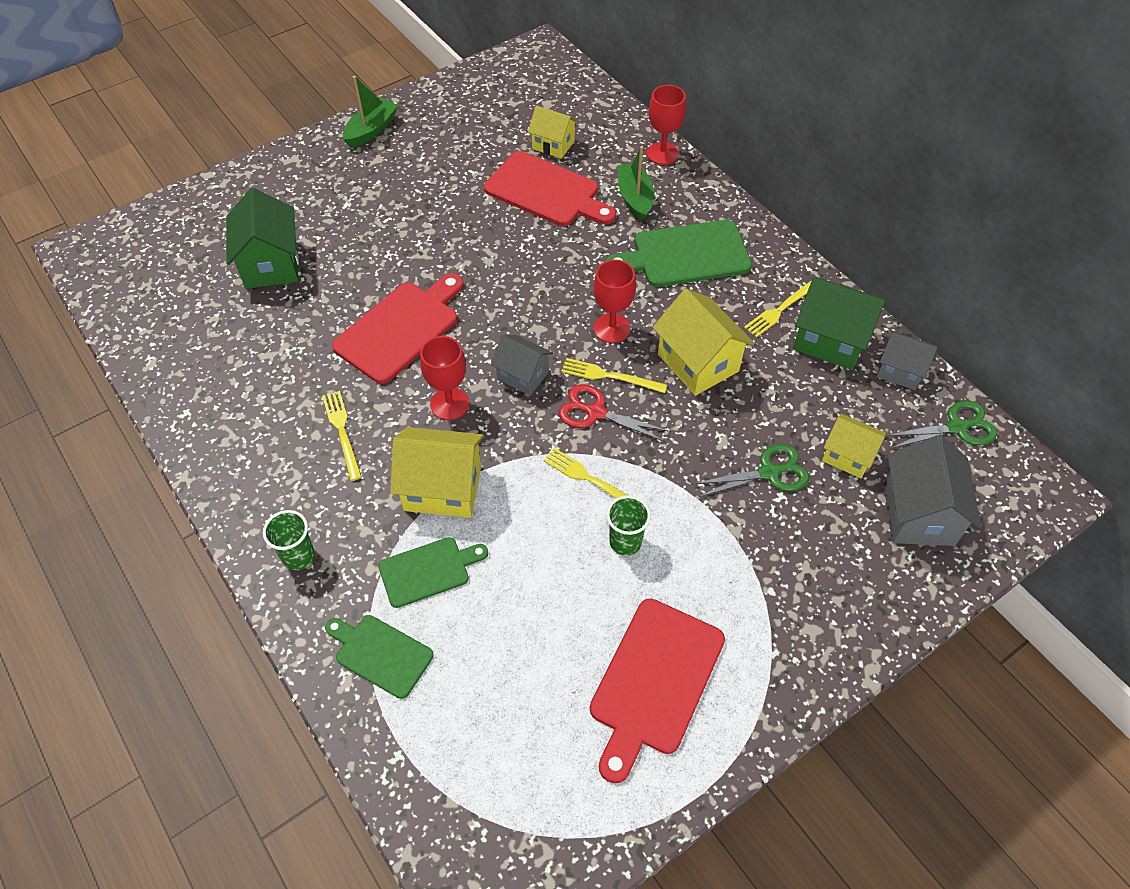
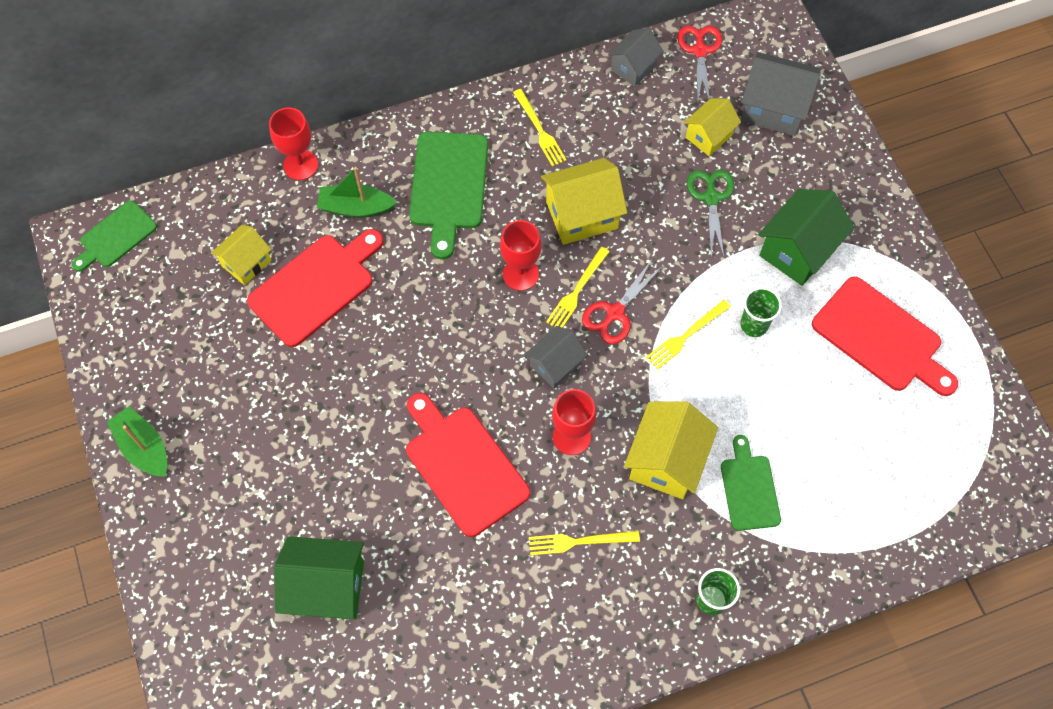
camera: 75 degrees left, 10 degrees up
green cutting board [325,615,434,699] -> green cutting board moved to [72,200,157,272]
green house [793,277,885,370] -> green house moved to [758,189,854,286]
green scissors [886,400,997,449] -> red scissors [677,26,722,103]

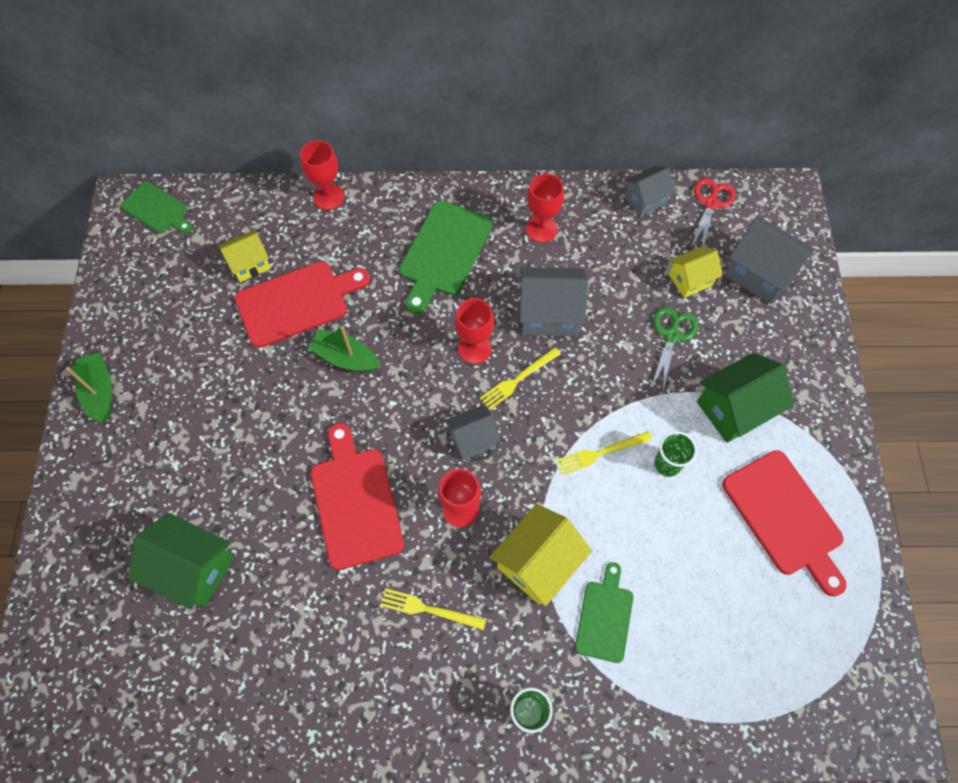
camera: 20 degrees right, 0 degrees up
green cutting board [72,200,157,272] -> green cutting board turned 120 degrees counterclockwise [121,181,192,233]
green boat [317,167,397,218] -> green boat moved to [308,326,380,372]
yellow fork [513,89,567,167] -> red goblet [526,174,564,243]
yellow house [541,158,627,245] -> grey house [520,267,588,336]
red scissors [582,260,663,344] -> none

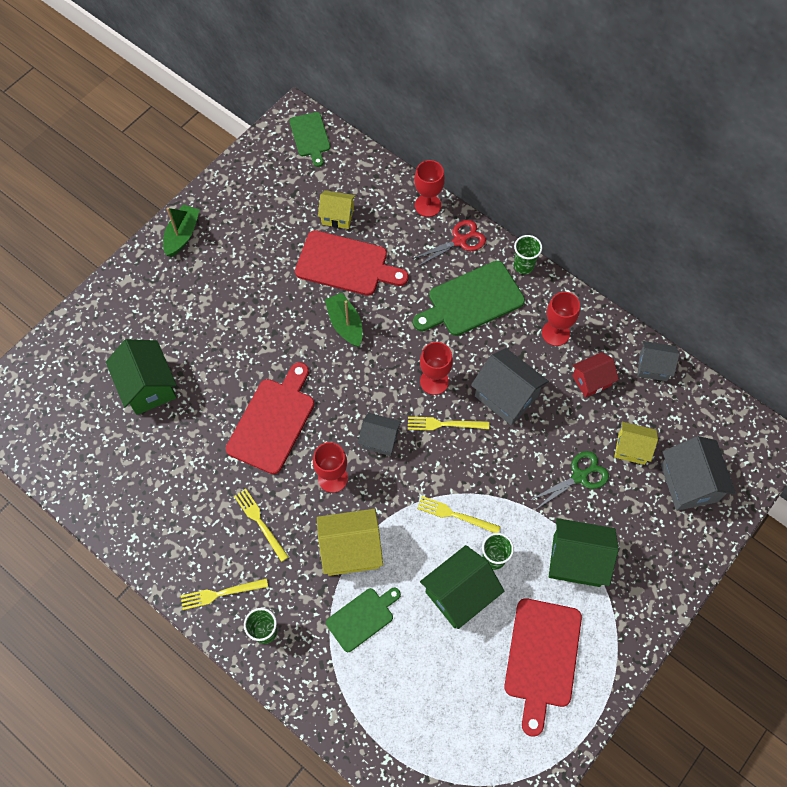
camera: 40 degrees right, 0 degrees up
red scissors [691,178,736,248] -> red scissors moved to [412,220,486,267]
none -> yellow fork [181,578,268,610]
none -> green house [420,545,504,629]
none -> green cup [514,235,542,274]
none -> red house [572,352,619,398]

